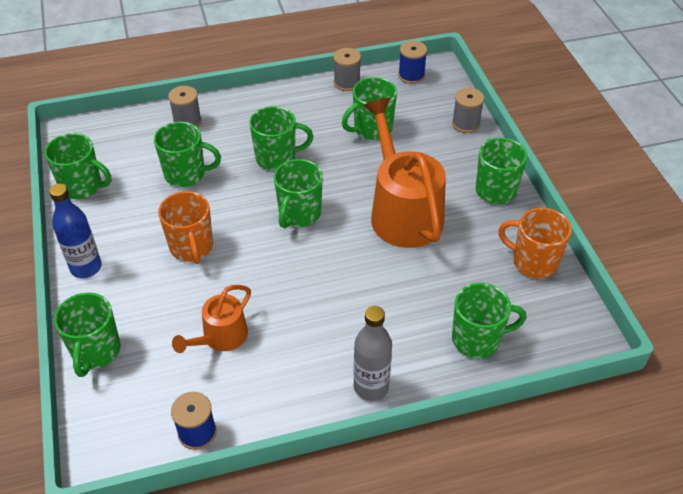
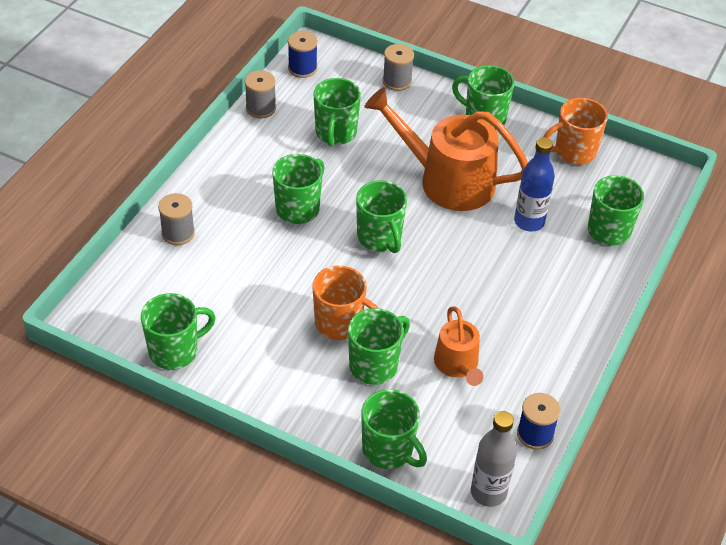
camera: 50 degrees left, 0 degrees up
blue bottle [49,184,102,278] -> blue bottle moved to [514,137,555,232]
green mug [154,122,221,187] -> green mug moved to [348,308,410,385]
grey bottle [353,306,392,401] -> grey bottle moved to [471,411,517,507]

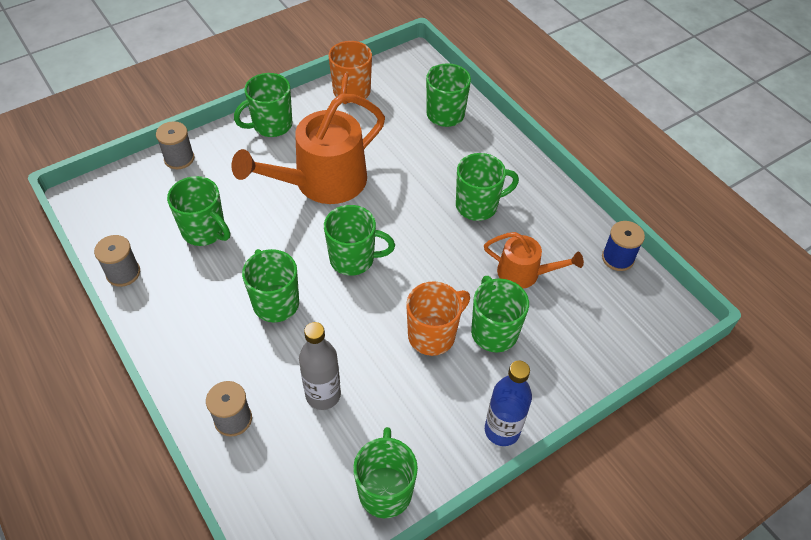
camera: 60 degrees left, 5 degrees up
blue spool [288,31,318,78] -> none
green mug [361,389,427,469] -> green mug moved to [456,153,519,221]
grey bottle [471,411,517,507] -> grey bottle moved to [299,322,341,410]
blue bottle [514,137,555,232] -> blue bottle moved to [485,361,532,446]

